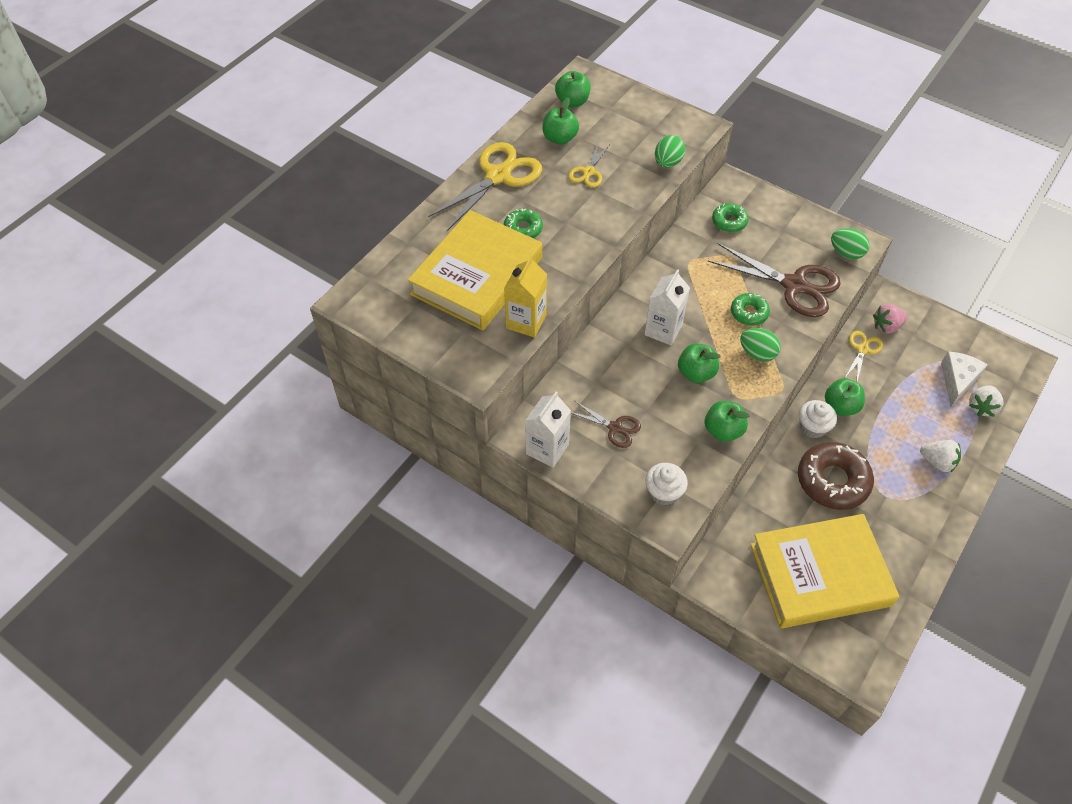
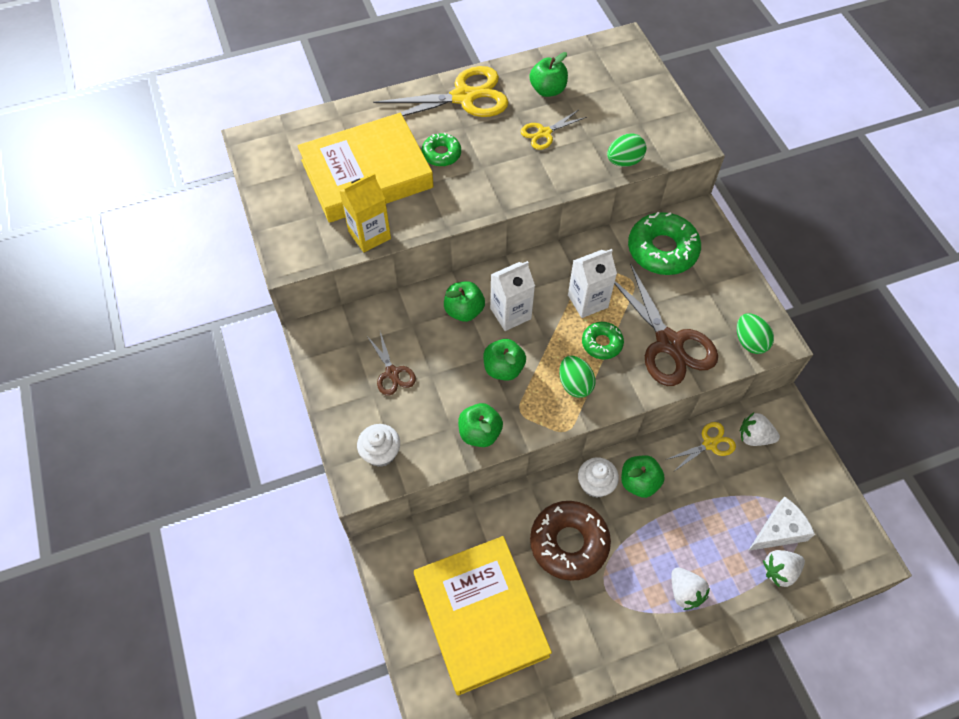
camera: 35 degrees right, 5 degrees up
white carton [525,391,571,468] -> white carton moved to [568,249,617,318]
green apple [555,71,591,107] -> green apple moved to [444,281,485,322]
green donut [712,203,749,232] -> green donut [628,212,701,275], size x1.83
yellow book [750,514,900,628] -> yellow book turned 45 degrees clockwise [414,536,552,695]
pink strawberry [873,304,908,334] -> white strawberry [740,413,780,446]

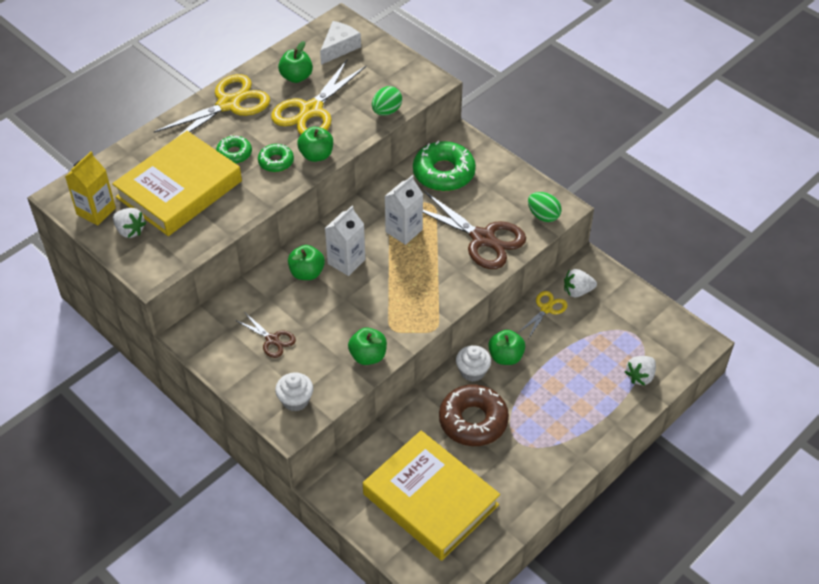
camera: 25 degrees left, 10 degrees down
yellow carton [339,173,391,252] -> yellow carton moved to [65,152,116,225]
green apple [483,339,526,381] -> green apple moved to [297,127,333,162]
yellow scissors [521,110,587,150] -> yellow scissors [271,59,366,135], size x1.95
green egg [559,356,596,398] -> none
green donut [582,322,624,359] -> green donut moved to [258,144,294,172]
white strawberry [671,567,710,610] -> white strawberry moved to [113,208,146,238]
white cheese [748,497,815,551] -> white cheese moved to [320,21,361,65]

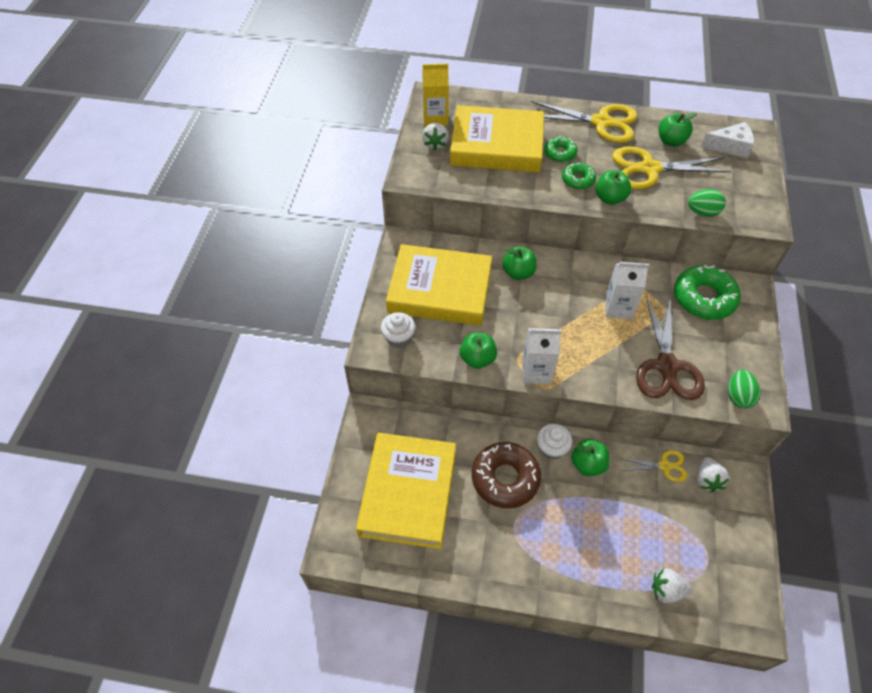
camera: 55 degrees right, 5 degrees up
brown scissors [235,312,296,358] -> yellow book [386,244,492,326]
white carton [325,206,365,276] -> white carton moved to [522,328,561,384]
white strawberry [564,269,597,297] -> white strawberry turned 135 degrees counterclockwise [697,457,729,492]

